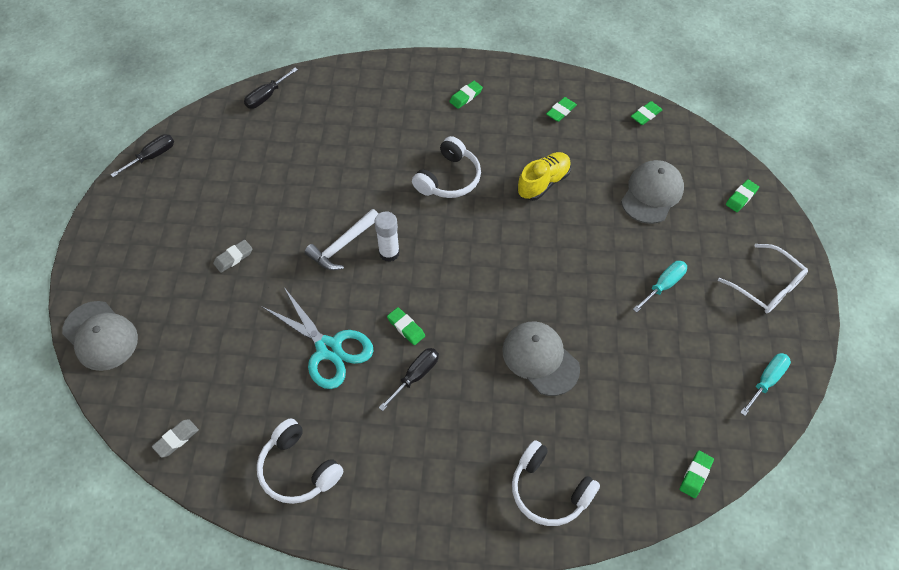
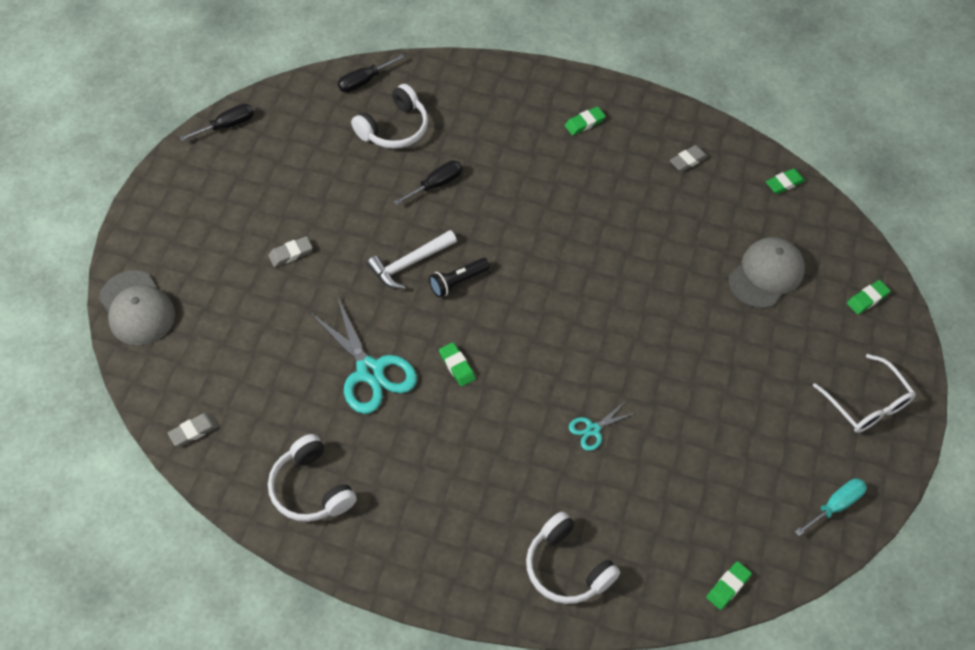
camera: 10 degrees right, 0 degrees up
white glue stick [374,211,400,262] -> black flashlight [429,258,490,298]
black screwdriver [379,348,439,411] -> black screwdriver moved to [394,161,462,205]
white headphones [412,136,481,198] -> white headphones moved to [351,84,428,149]
grey cap [502,321,580,396] -> turquoise scissors [569,402,635,451]
yellow shoe [517,152,571,201] -> none
green eraser [546,97,577,122] -> grey eraser [670,145,708,172]
turquoise screwdriver [633,261,687,313] -> none

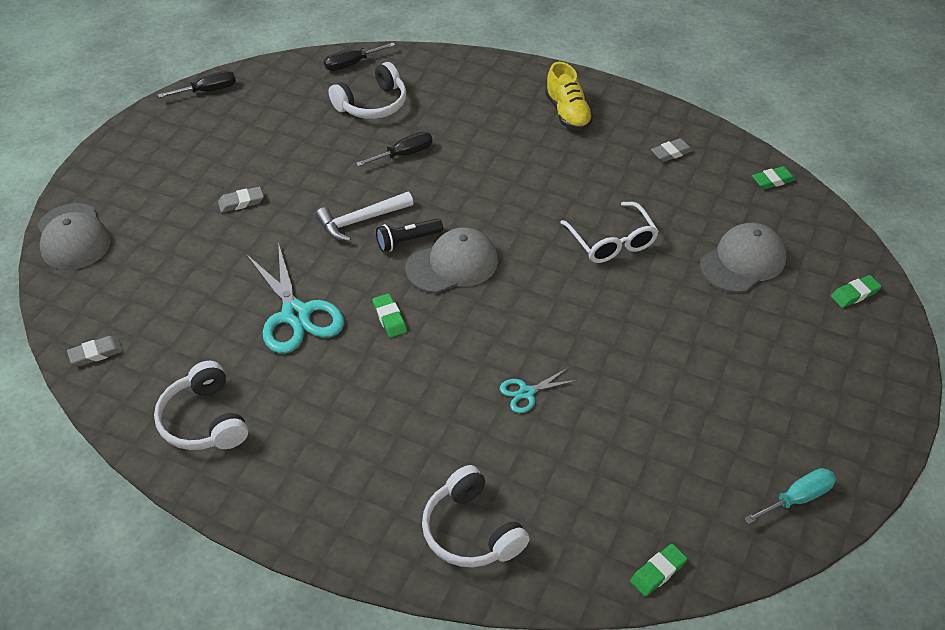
camera: 10 degrees right, 10 degrees down
green eraser [565,106,606,135] -> yellow shoe [545,62,593,131]
white glasses [813,354,916,433] -> white glasses moved to [560,202,659,263]
none -> grey cap [406,227,498,293]

